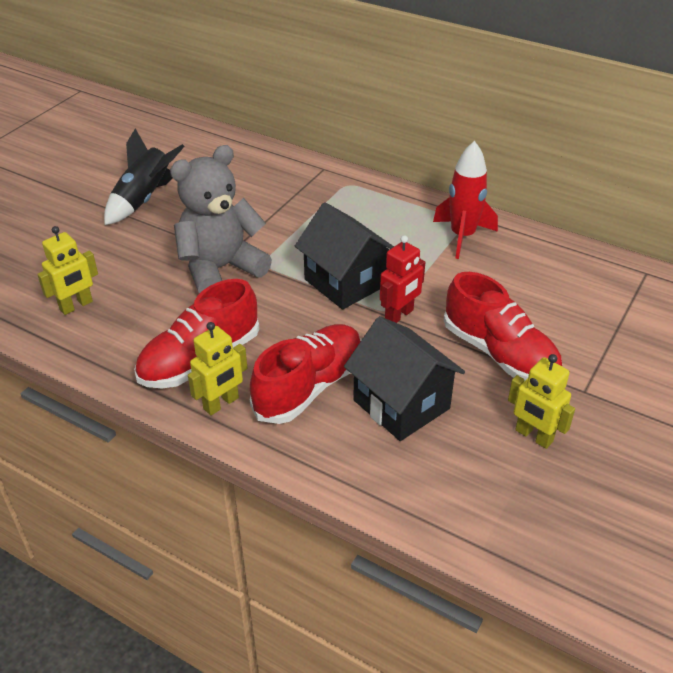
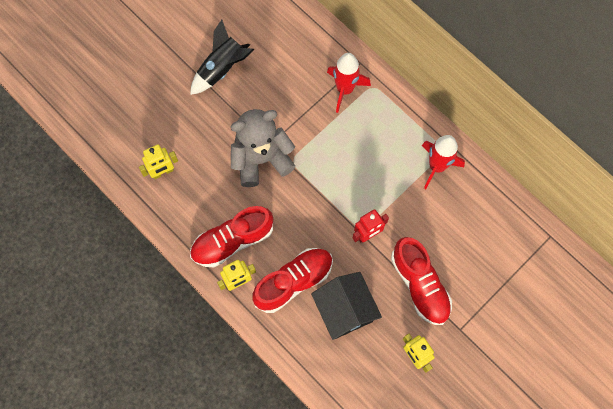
camera: 15 degrees right, 30 degrees up
black house [295,202,394,310] -> none
none -> red rocket [327,53,371,113]

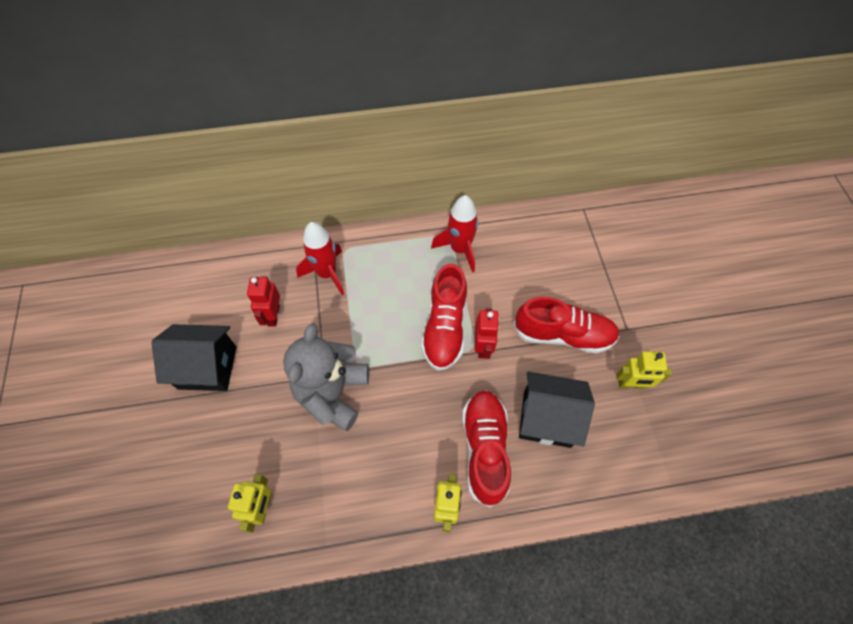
camera: 55 degrees left, 10 degrees down
black rocket [190,20,254,95] -> black house [151,324,236,391]
red shoe [190,206,273,267] -> red shoe moved to [421,264,467,371]
none -> red robot [247,277,280,327]

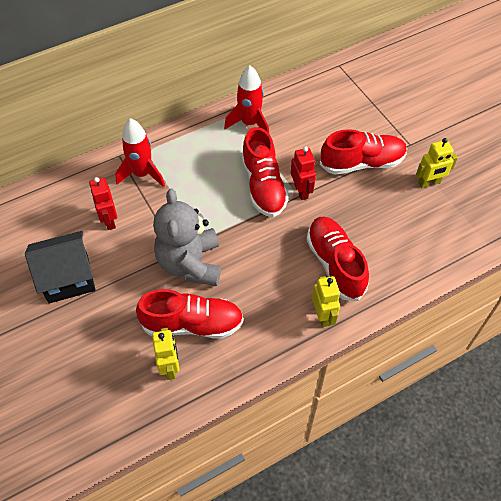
camera: 20 degrees left, 5 degrees down
black house [519,371,595,448] -> none
none -> red shoe [136,289,244,339]

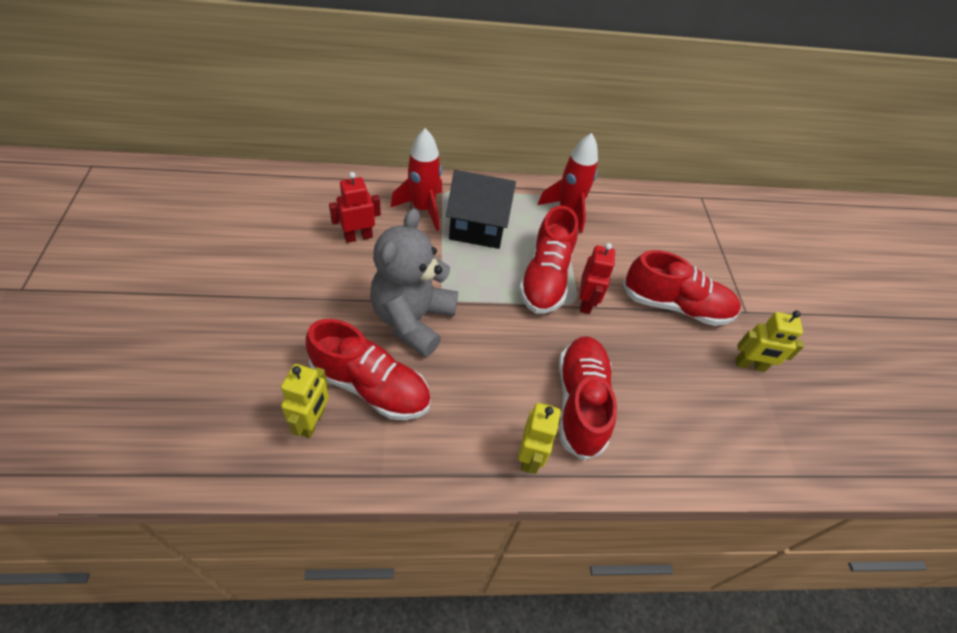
camera: 20 degrees right, 5 degrees down
black house [25,231,95,303] -> black house moved to [446,170,516,249]
red robot [89,177,117,230] -> red robot turned 60 degrees clockwise [329,172,381,243]

